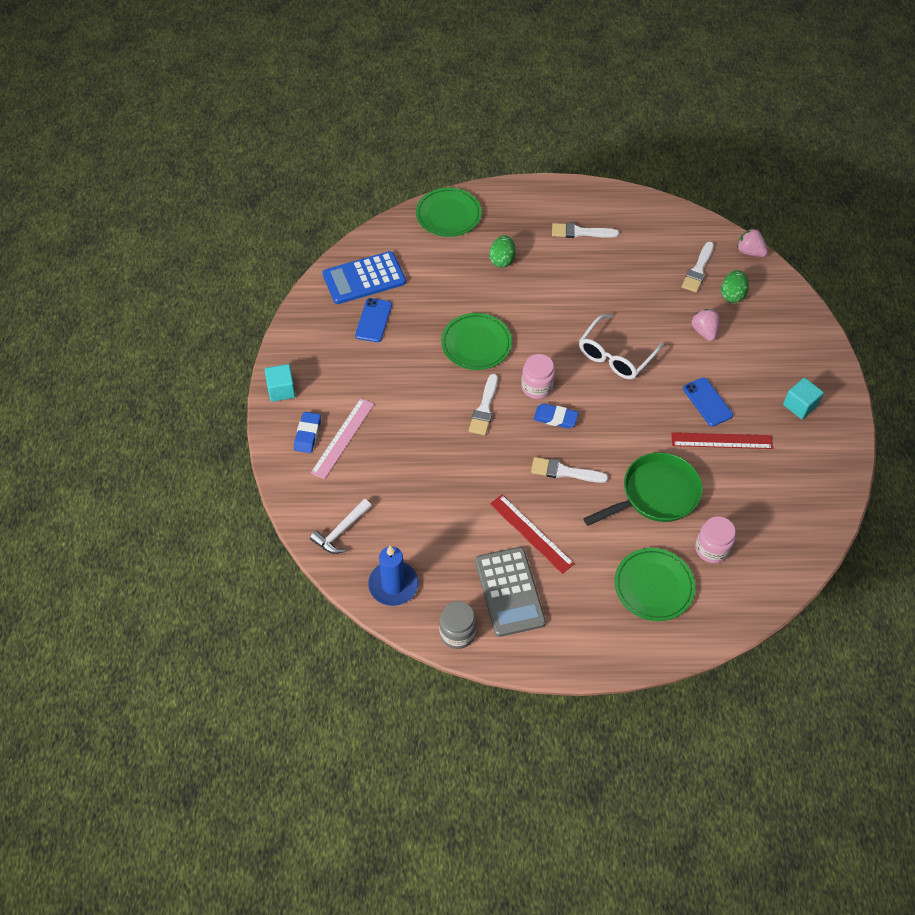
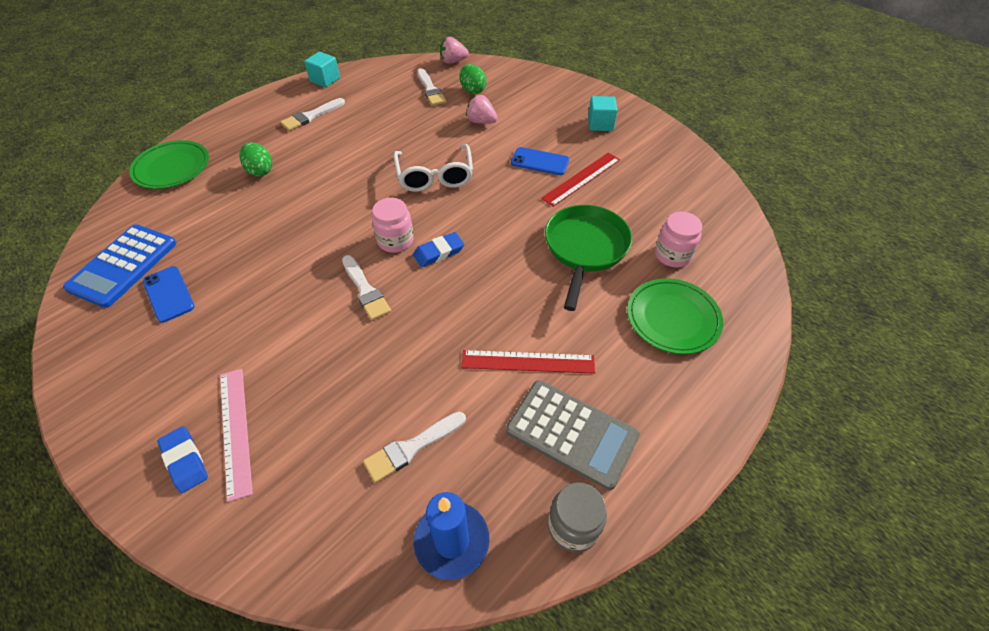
camera: 45 degrees left, 5 degrees down
turquoise cube [265,364,296,402] -> turquoise cube moved to [304,52,340,87]
white hammer [310,499,371,554] -> none
green plate [441,313,512,370] -> none
white brush [531,457,608,483] -> white brush moved to [363,412,466,483]

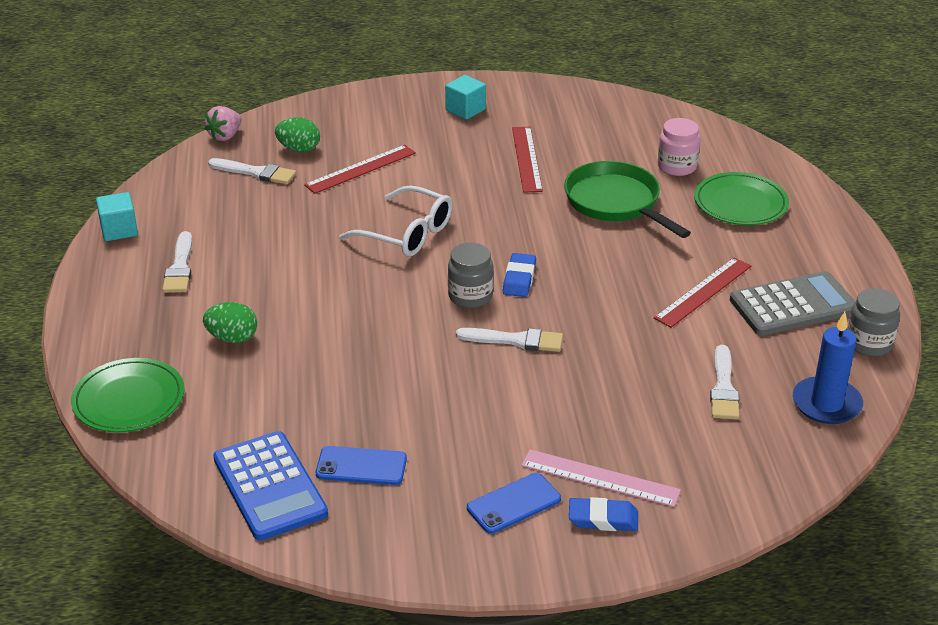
camera: 50 degrees left, 15 degrees down
pink jar [372,198,414,253] -> grey jar [448,243,494,308]
pink strawberry [466,95,498,124] -> red ruler [304,145,416,194]
blue phone [511,147,569,175] -> blue phone moved to [467,473,561,534]

